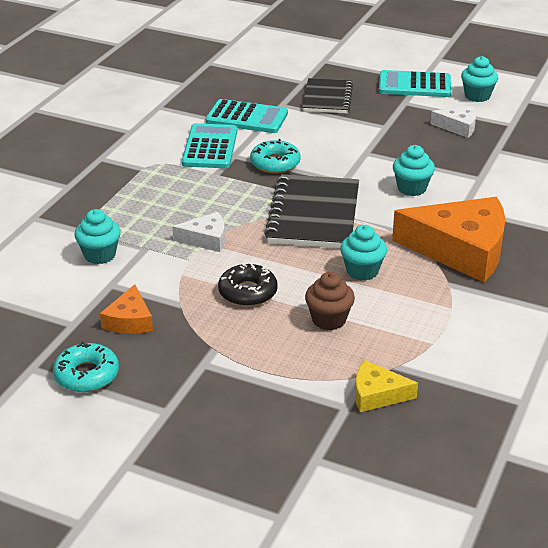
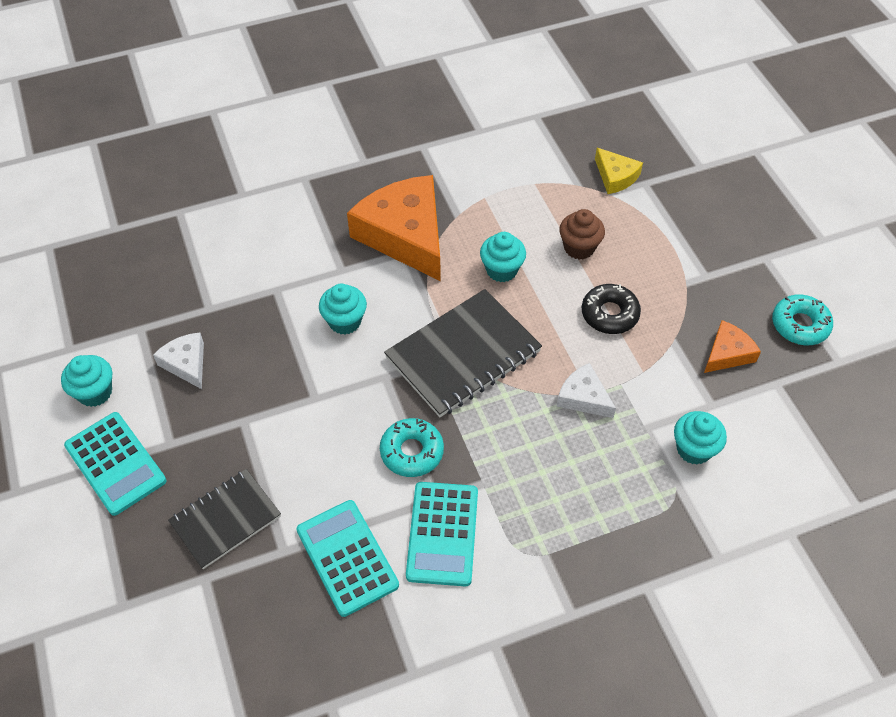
camera: 135 degrees left, 20 degrees up
turquoise calculator [182,123,237,168] -> turquoise calculator turned 45 degrees counterclockwise [406,482,478,586]

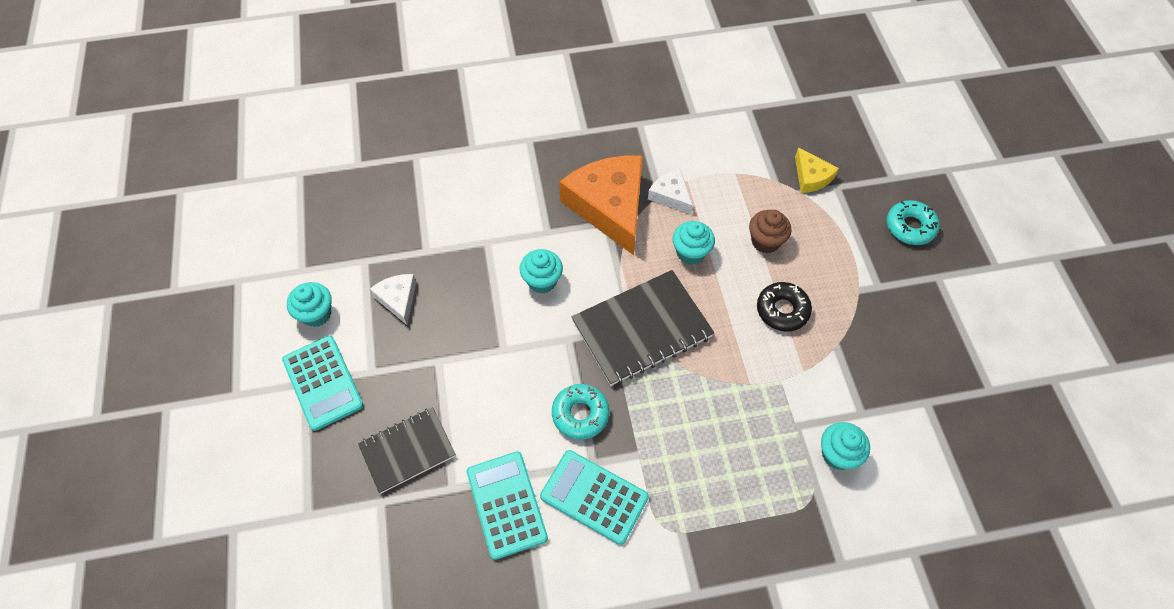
camera: 10 degrees right, 5 degrees up
turquoise calculator [406,482,478,586] -> turquoise calculator turned 105 degrees clockwise [540,450,649,545]
white cheese [557,363,616,418] -> white cheese moved to [648,169,693,214]
orange cheese [704,320,761,373] -> none
turquoise donut [772,295,833,345] -> turquoise donut moved to [887,200,939,245]

